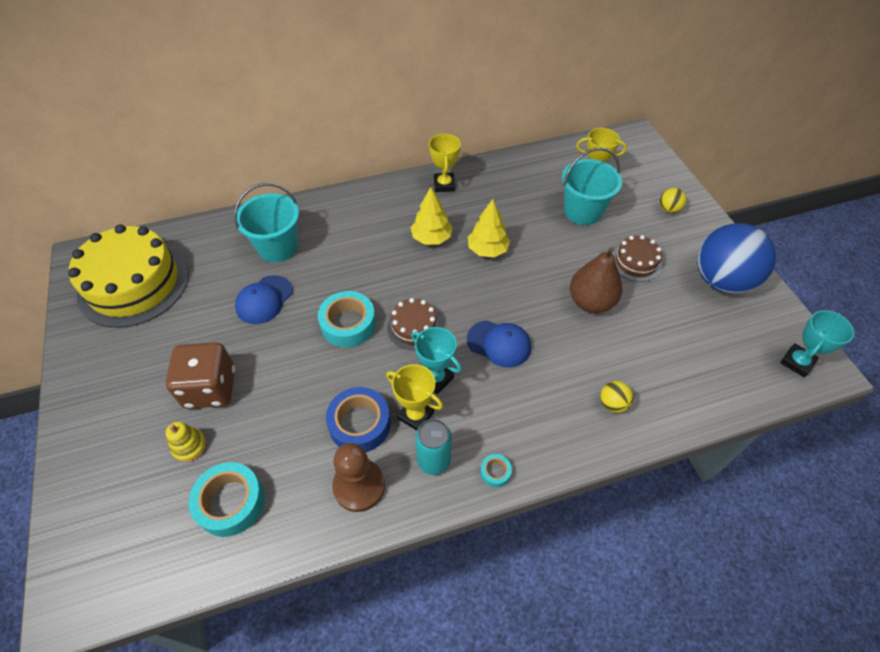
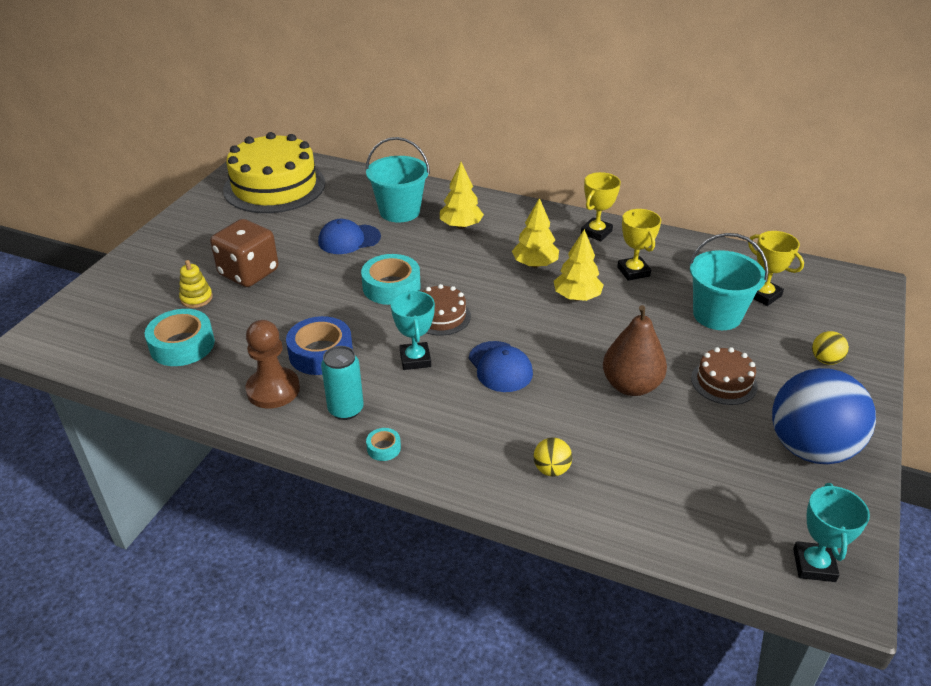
camera: 40 degrees right, 15 degrees down
yellow trophy [386,364,443,431] -> yellow trophy moved to [617,209,661,281]
turquoise trophy [780,310,854,377] -> turquoise trophy turned 75 degrees counterclockwise [793,483,870,582]
none -> yellow tree [440,162,484,229]

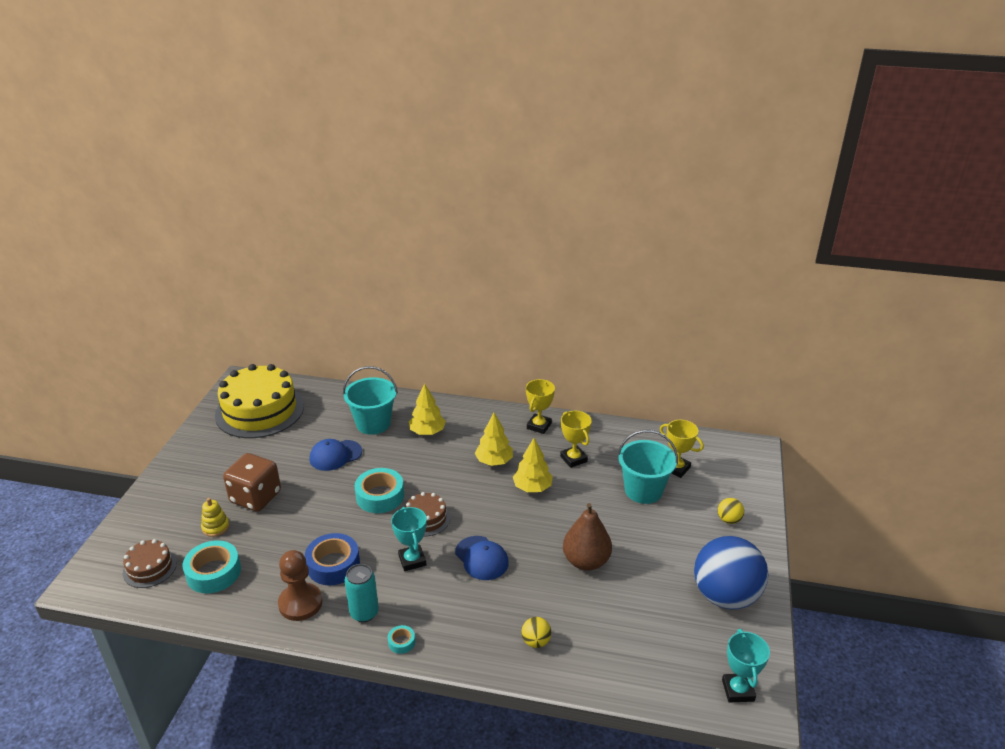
camera: 10 degrees left, 5 degrees down
brown cake [691,347,758,405] -> brown cake moved to [123,539,177,588]

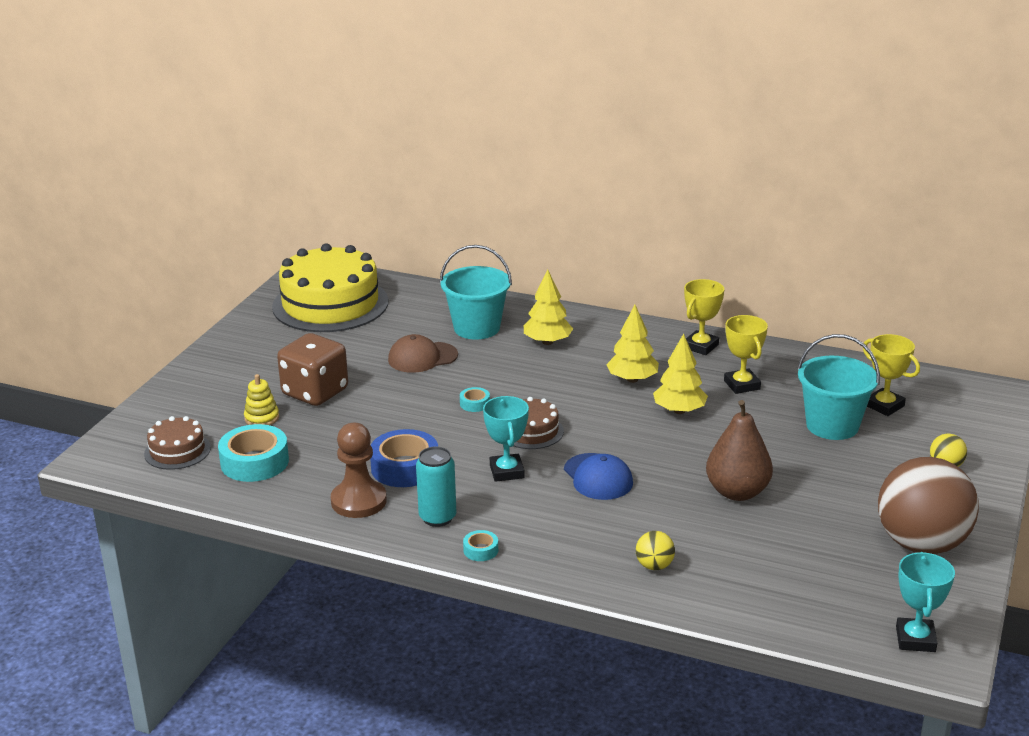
camera: 10 degrees right, 5 degrees down
blue cap [310,439,362,471] -> brown cap [388,334,458,373]
turquoise tape [354,468,404,513] -> turquoise tape [460,387,490,412], size x0.47
blue ball [694,536,768,609] -> brown ball [878,457,979,554]

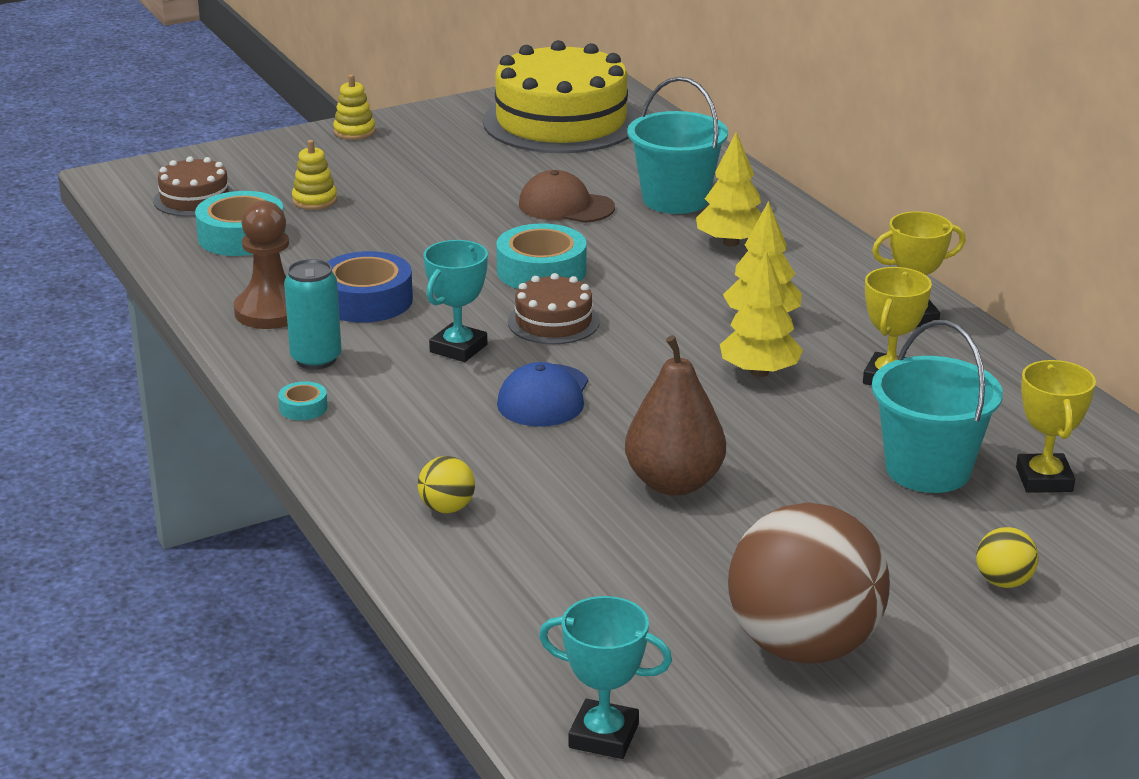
camera: 40 degrees right, 0 degrees up
brown dice [277,333,348,406] -> none
turquoise tape [460,387,490,412] -> turquoise tape [496,224,586,289], size x2.12
turquoise trophy [896,552,955,652] -> turquoise trophy turned 60 degrees clockwise [539,596,672,759]
none -> yellow stacking toy [333,74,375,140]

